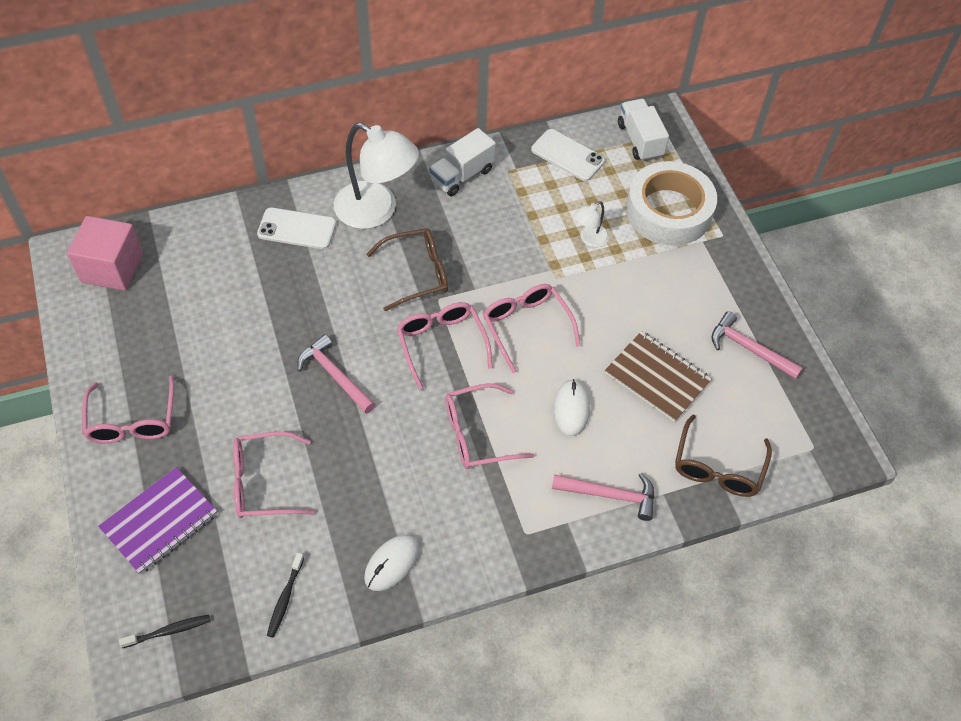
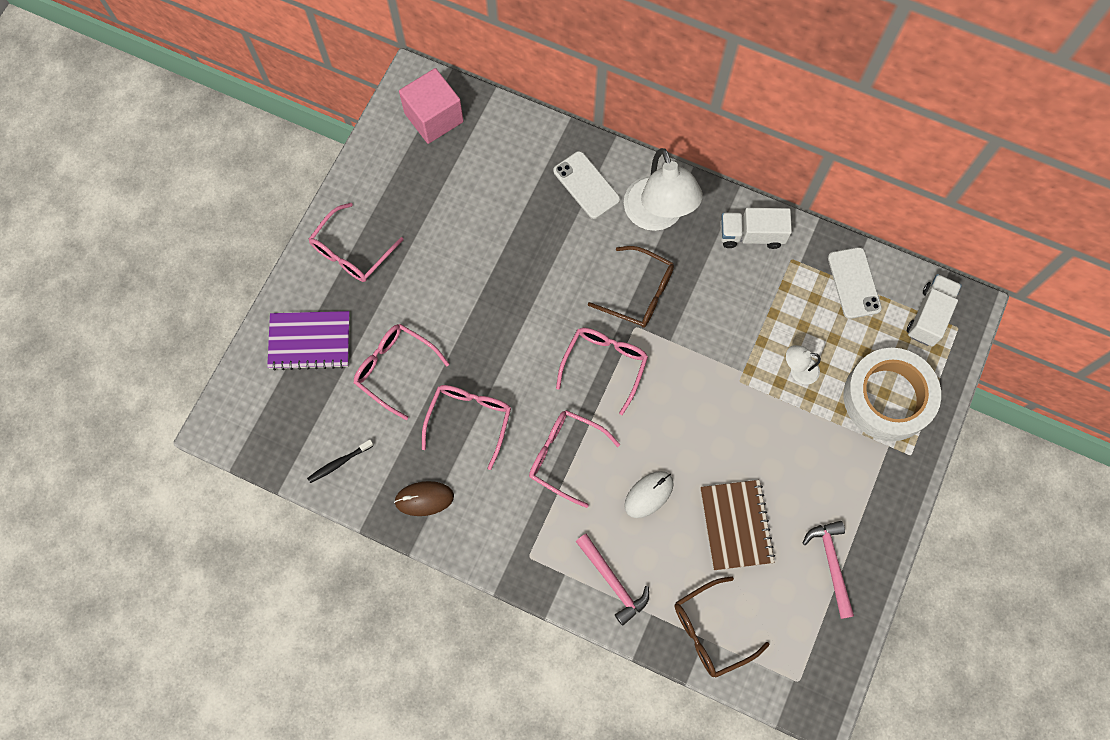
camera: 45 degrees right, 15 degrees up
black toothbrush [119,615,210,648] -> none
pink hammer [297,334,375,413] -> none
white mouse [364,535,419,591] -> brown mouse [394,481,454,516]
pink glasses [483,284,581,373] -> pink glasses moved to [422,385,511,470]

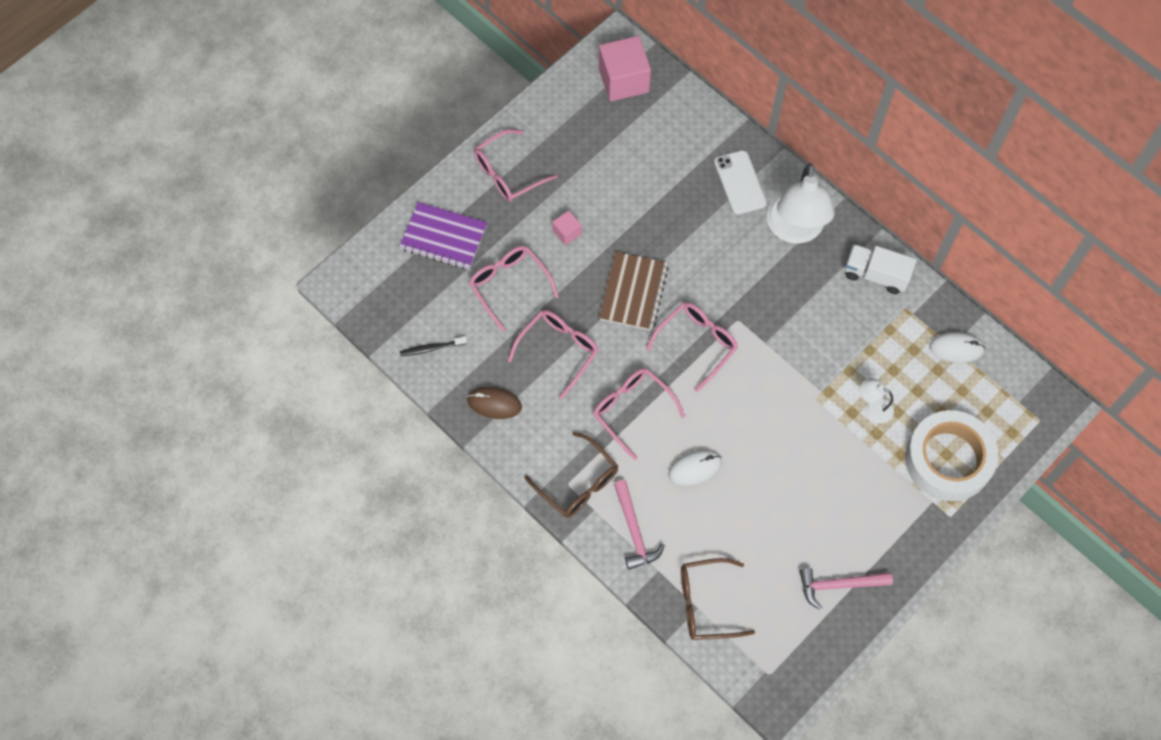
camera: 20 degrees right, 5 degrees down
brown glasses [588,246,674,328] -> brown glasses moved to [524,432,618,518]
brown notebook [700,480,775,570] -> brown notebook moved to [599,252,669,331]
pink hammer [802,521,854,619] -> pink hammer turned 105 degrees counterclockwise [799,568,893,610]
white phone [828,247,882,319] -> white mouse [929,332,985,363]
white truck [907,274,962,347] -> none
none -> pink cube [552,211,581,245]

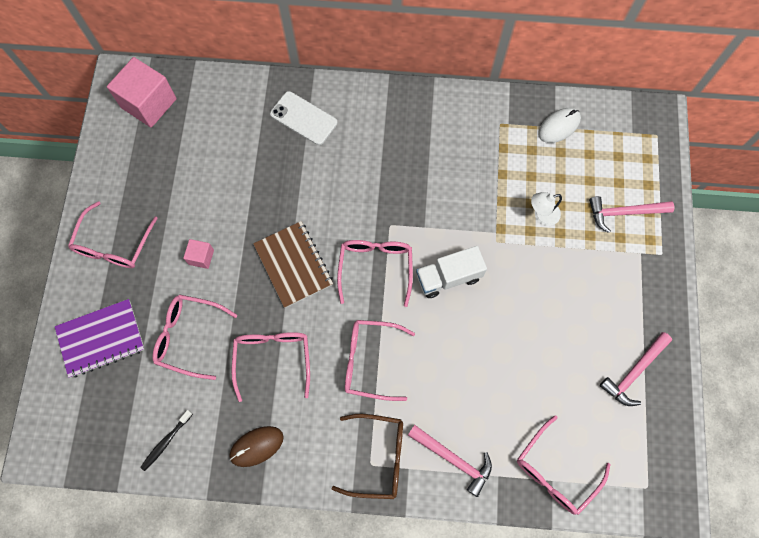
camera: 40 degrees left, 5 degrees up
white mouse [668,450,722,486] -> none
brown glasses [681,558,755,640] -> pink glasses [517,415,610,515]
white lamp [767,163,835,244] -> none
white truck [845,244,917,294] -> white truck moved to [416,246,487,298]
white tape [905,410,999,501] -> pink hammer [589,196,675,233]

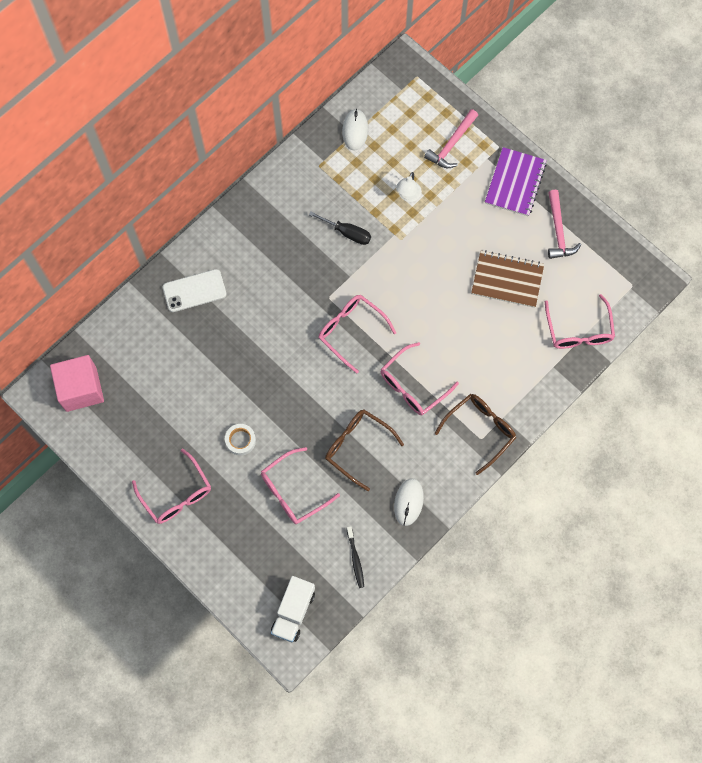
camera: 50 degrees left, 0 degrees up
purple notebook [55,299,145,378] -> purple notebook moved to [485,147,547,216]
pink cube [183,239,214,269] -> white tape [225,424,256,455]
brown mouse [229,426,284,467] -> white mouse [394,478,424,526]
pink glasses [232,332,310,402] -> brown glasses [325,410,404,491]
brown notebook [253,221,333,308] -> brown notebook moved to [471,250,544,308]
pink hammer [408,425,492,497] -> none
white truck [416,246,487,298] -> white truck moved to [271,576,315,642]
none -> black screwdriver [309,212,371,245]

